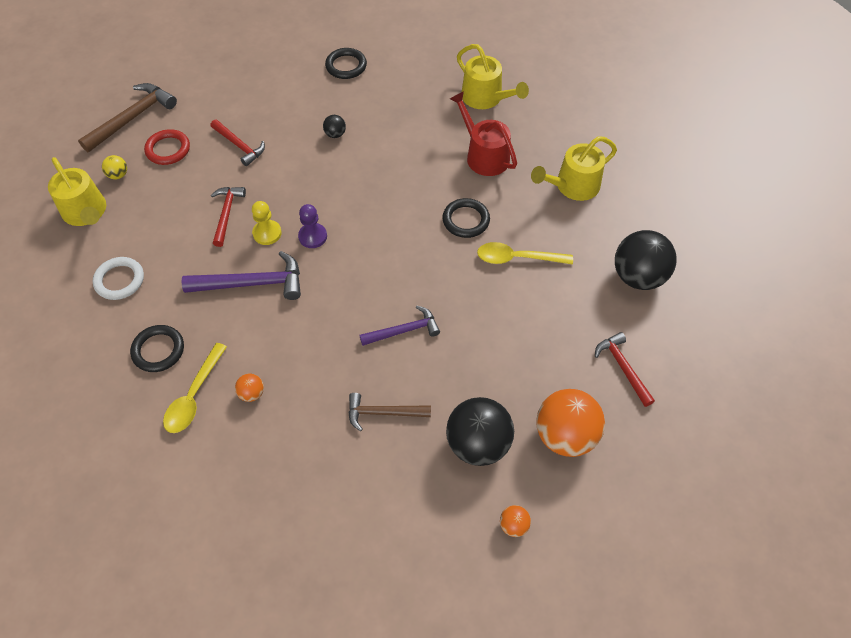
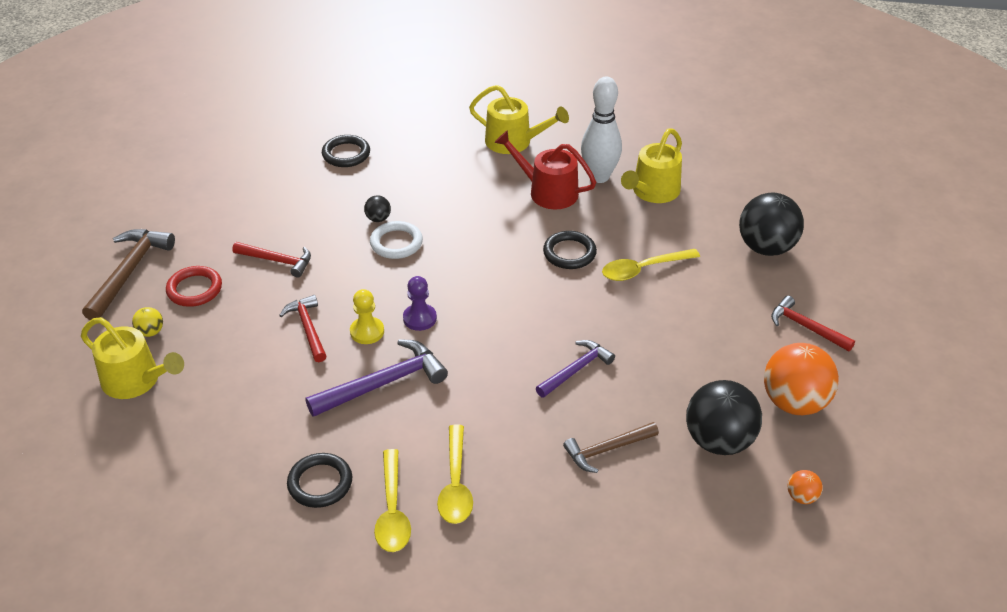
camera: 25 degrees left, 15 degrees down
white ring [93,257,144,300] -> white ring moved to [370,221,423,259]
orange ball [235,374,264,402] -> yellow spoon [437,425,473,524]
none -> white bowling pin [581,77,622,183]

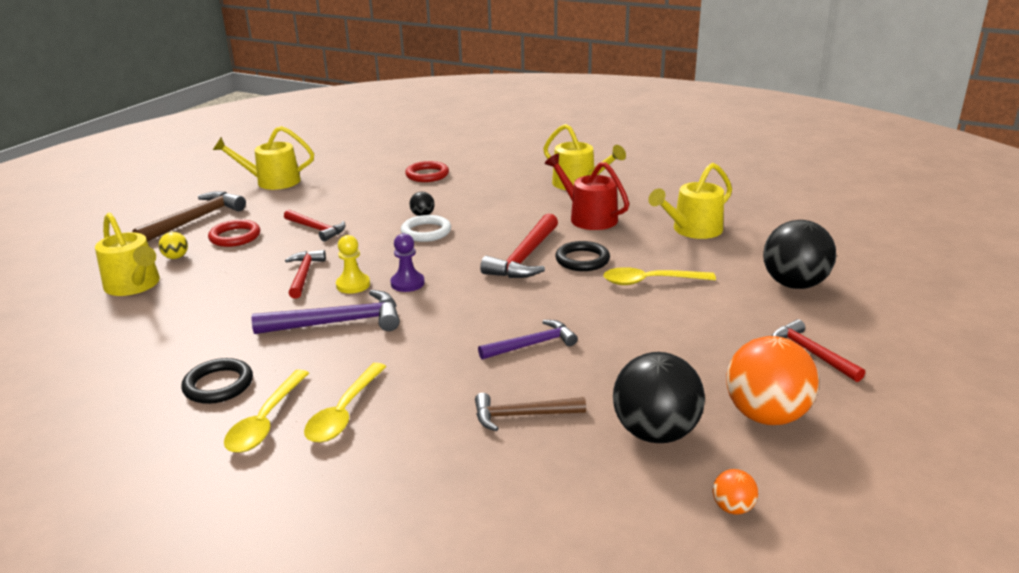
camera: 20 degrees right, 15 degrees down
black ring [322,135,370,167] -> red ring [405,161,449,182]
white bowling pin [581,77,622,183] -> none
none -> yellow watering can [213,126,314,190]
none -> red hammer [480,213,558,278]

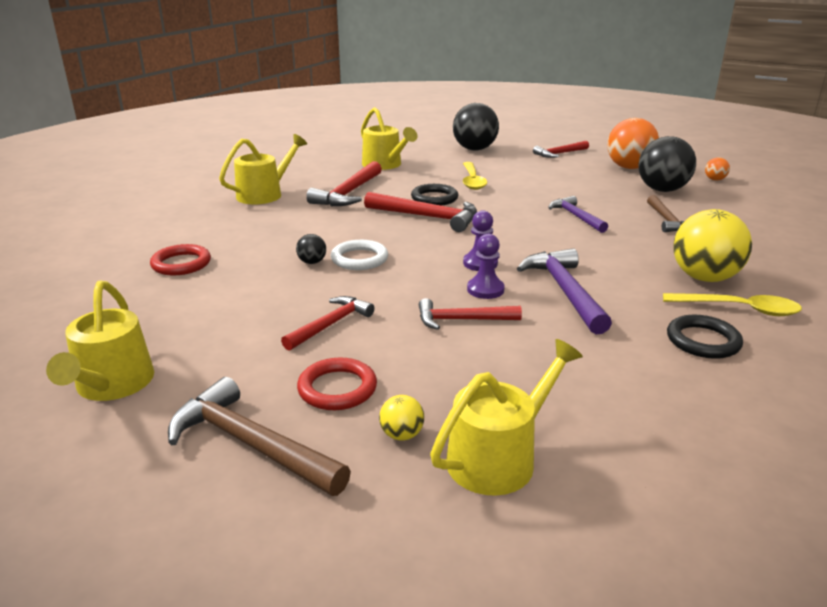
camera: 90 degrees left, 0 degrees up
yellow spoon [304,363,387,442] -> yellow ball [674,209,752,282]
yellow pawn [336,235,370,294] -> purple pawn [467,234,505,299]
red watering can [545,154,629,230] -> red hammer [306,161,382,206]

